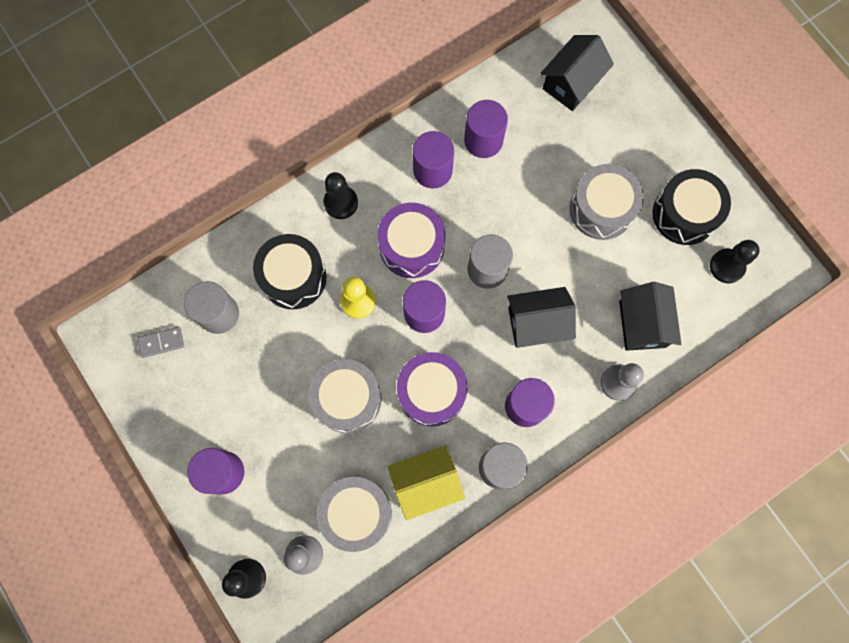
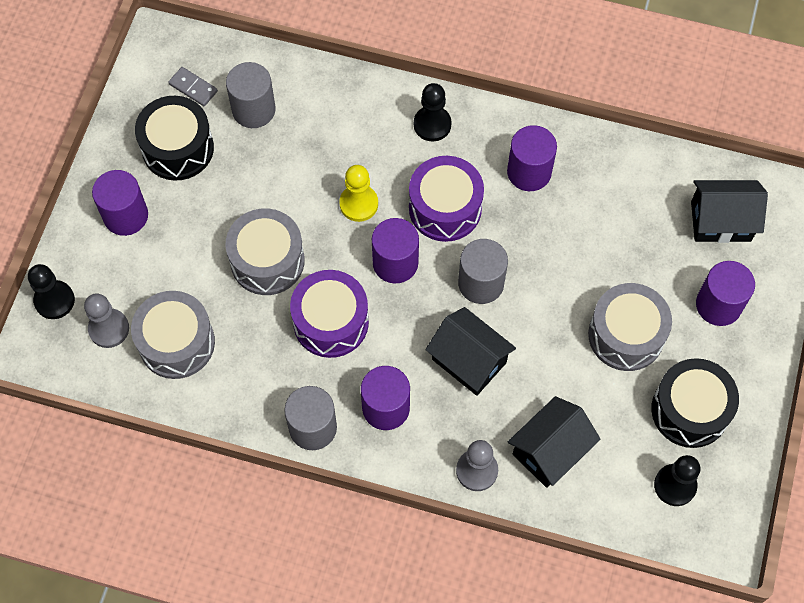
camera: 50 degrees right, 10 degrees down
black drum [253,234,327,309] -> black drum moved to [135,96,214,181]
yellow house [388,445,465,520] -> none
purple cylinder [464,100,508,158] -> purple cylinder moved to [696,261,755,326]

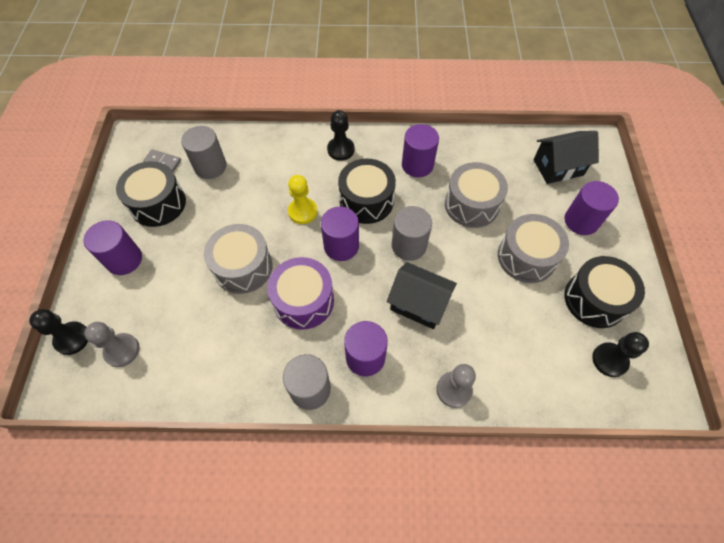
camera: 15 degrees left, 5 degrees down
grey drum [131,291,215,379] -> grey drum moved to [445,162,508,228]
purple drum [409,156,484,242] -> black drum [338,158,396,224]
black house [508,396,600,488] -> none

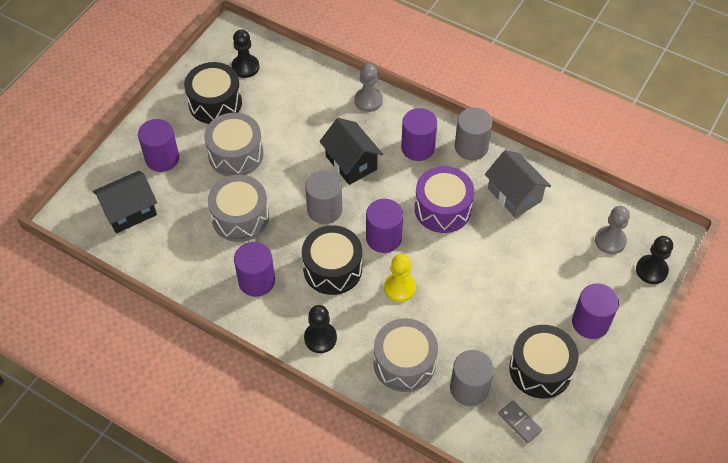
camera: 150 degrees left, 5 degrees down
grey drum [204,224,273,294] -> grey drum moved to [374,318,438,392]
black house [533,131,599,184] -> black house turned 45 degrees counterclockwise [93,171,157,233]
none -> grey house [485,150,551,218]

